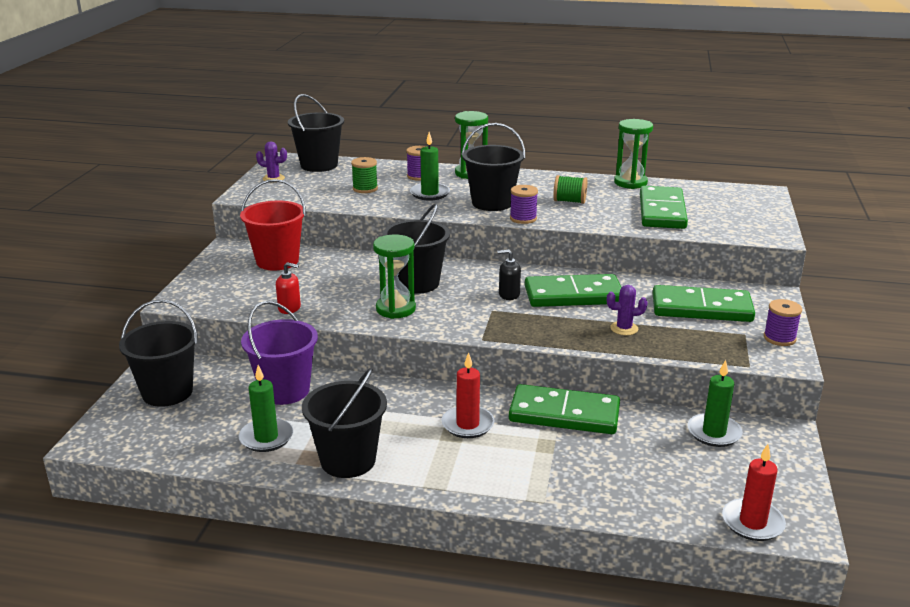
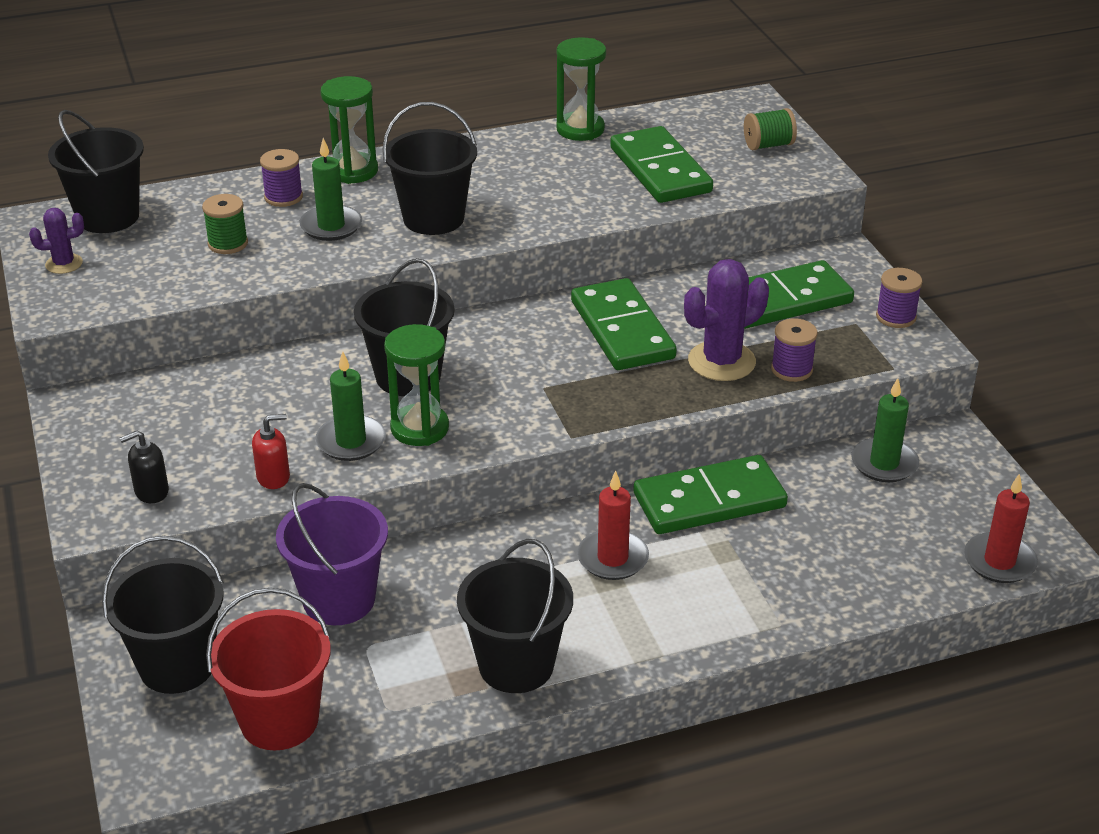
camera: 30 degrees left, 10 degrees up
green candle [238,365,293,452] -> green candle moved to [315,351,386,461]
red bucket [240,179,306,271] -> red bucket moved to [206,588,330,750]
black soap dispenser [497,249,521,300] -> black soap dispenser moved to [120,431,169,503]
purple spool [510,185,538,224] -> purple spool moved to [771,318,818,382]
green domino [525,274,622,307] -> green domino turned 75 degrees counterclockwise [571,278,677,370]
green spool [553,175,587,204] -> green spool moved to [744,108,797,150]
purple cactus [607,285,647,335] -> purple cactus [684,259,769,381], size x1.81

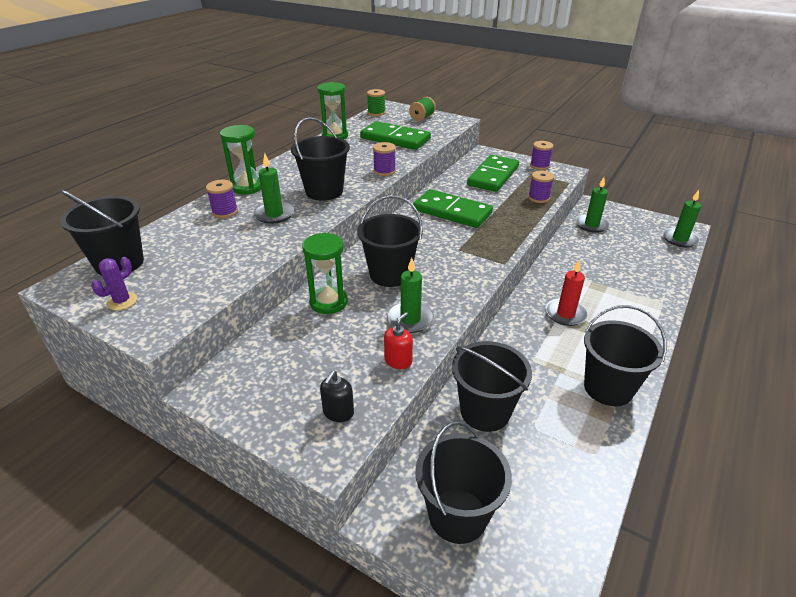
camera: 40 degrees left, 0 degrees up
green spool [202,194,248,254] -> green spool moved to [367,89,386,116]
red bucket [206,588,330,750] -> none
purple bucket [276,483,388,625] -> black bucket [452,341,532,432]
green hourglass [384,324,449,446] -> green hourglass moved to [302,232,348,314]
green domino [634,455,788,534] -> none
purple cactus [684,259,769,381] -> none
red candle [964,473,1038,583] -> green candle [663,190,701,248]
none -> purple spool [373,142,396,176]

